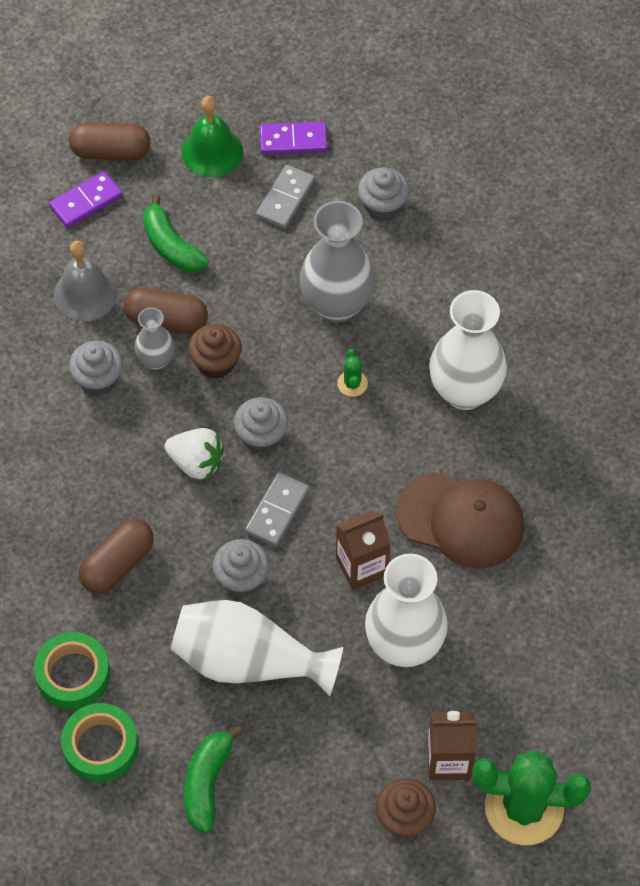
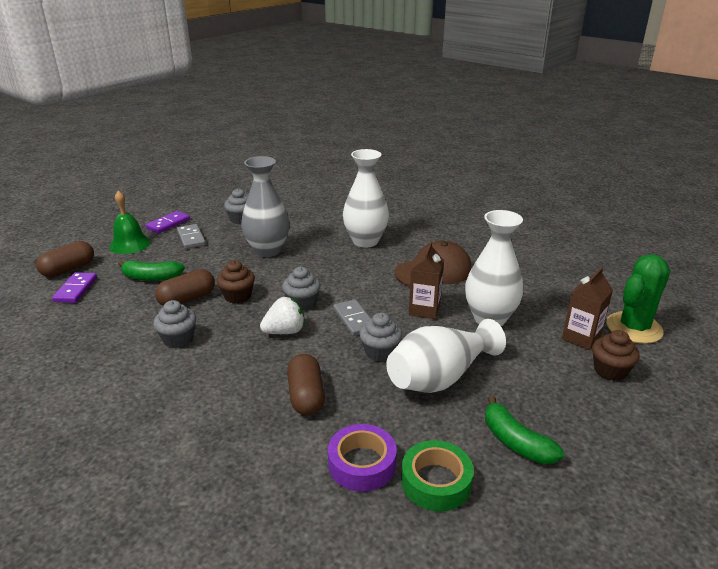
camera: 50 degrees left, 30 degrees down
green tape [34,632,111,710] -> purple tape [328,424,397,492]
grey bell [54,241,118,321] -> none
grey vase [134,307,175,370] -> none
green cactus [337,349,368,397] -> none

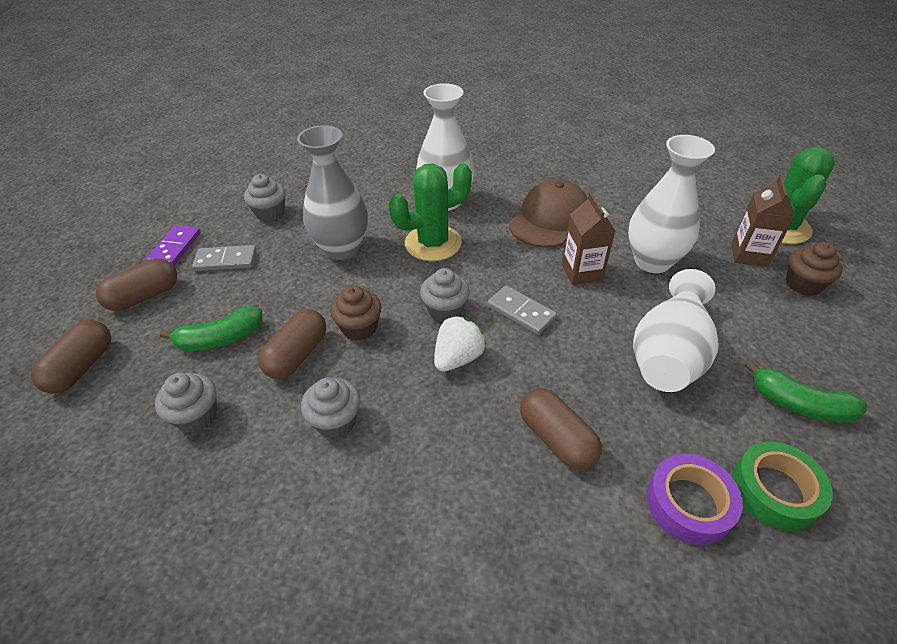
camera: 25 degrees left, 15 degrees up
purple domino [52,272,97,303] -> none
green bell [109,191,151,254] -> brown capsule [96,258,177,311]
grey domino [177,224,206,249] -> grey domino turned 45 degrees counterclockwise [192,245,257,271]
grey cupcake [359,313,402,362] -> grey cupcake moved to [155,373,217,433]
none -> green cactus [389,163,472,261]

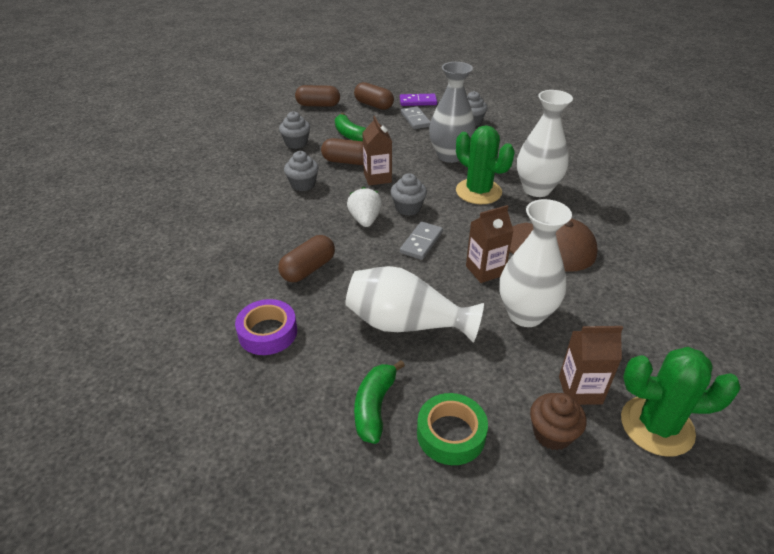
camera: 75 degrees right, 5 degrees down
brown cupcake [330,285,382,341] -> brown carton [362,116,392,185]
white strawberry [434,315,486,372] -> white strawberry turned 120 degrees counterclockwise [347,187,382,227]
green tape [732,442,833,531] -> green tape moved to [417,393,488,465]

